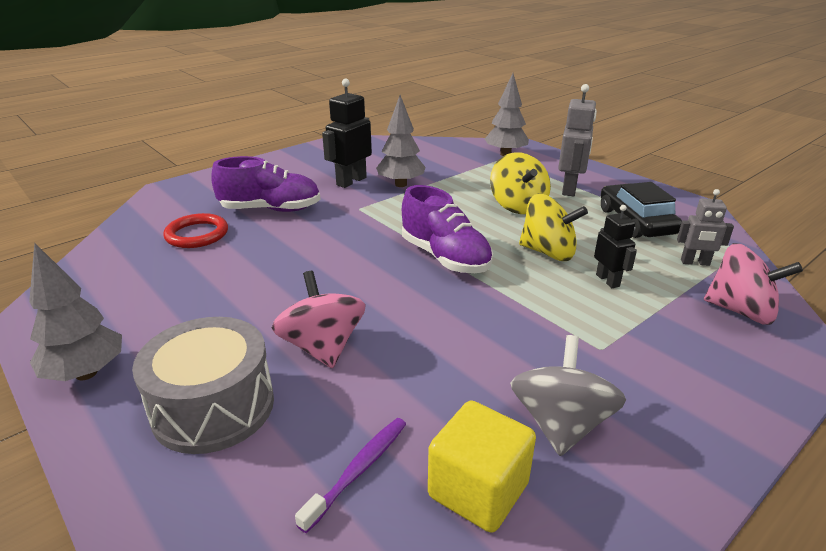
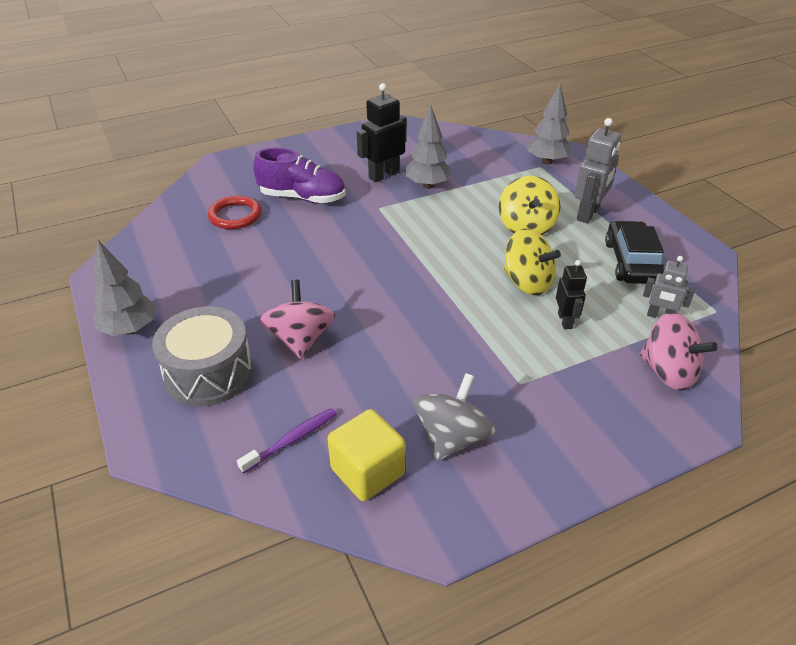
camera: 15 degrees right, 10 degrees up
purple shoe [402,185,493,273] -> none

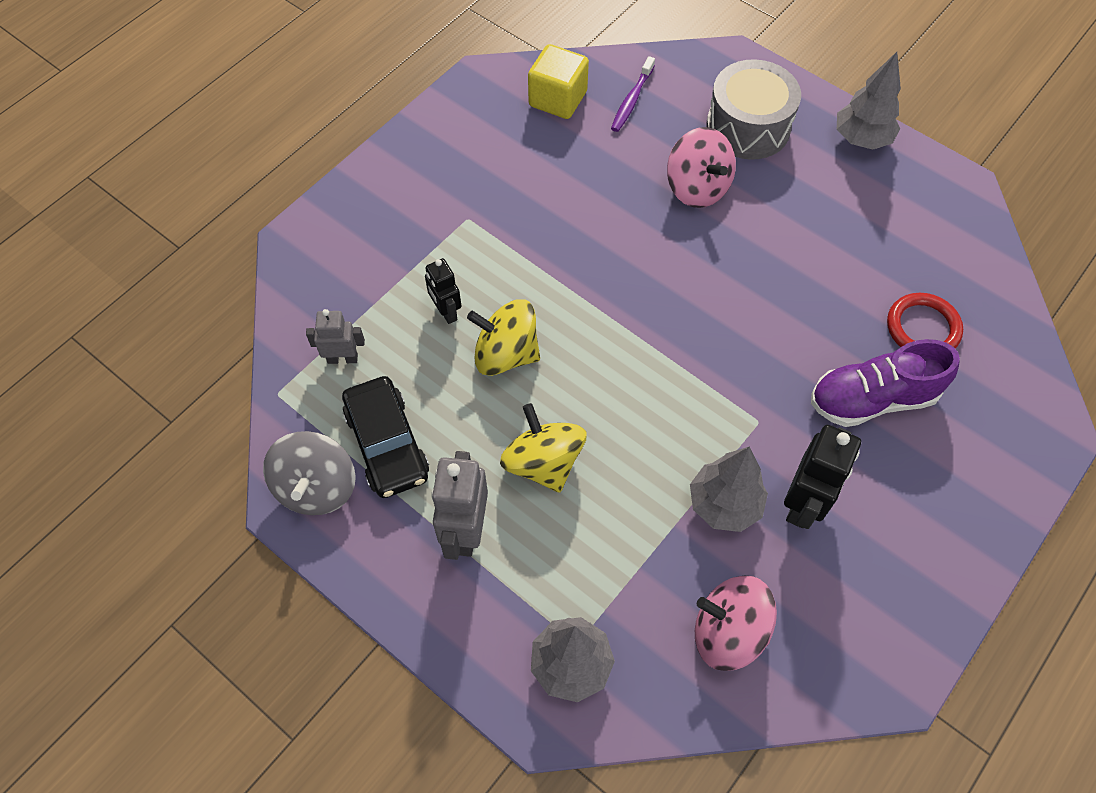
camera: 155 degrees right, 20 degrees up
grey spinning top [414,373,495,461] -> grey spinning top moved to [263,431,356,515]
pink spinning top [640,312,718,391] -> pink spinning top moved to [695,576,777,671]

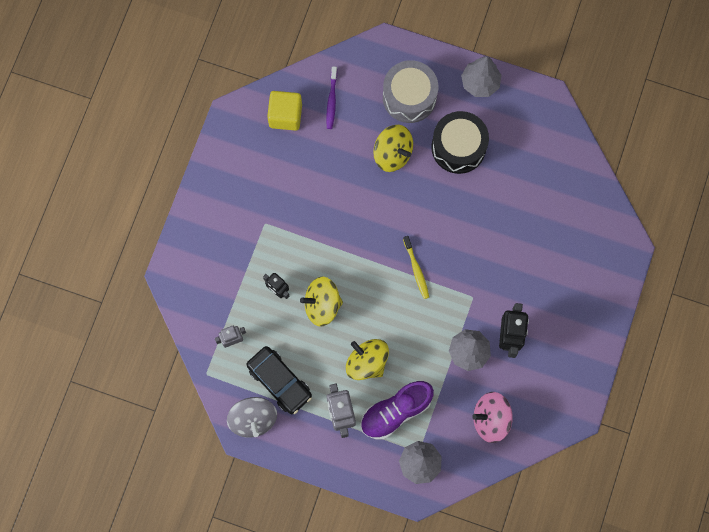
camera: 20 degrees left, 15 degrees up
pink spinning top [667,127,736,208] -> yellow spinning top [373,125,413,172]
purple shoe [811,339,960,427] -> purple shoe moved to [360,381,434,440]
red ring [887,293,963,349] -> none
none -> yellow toothbrush [403,236,429,299]
none -> black drum [431,111,489,174]

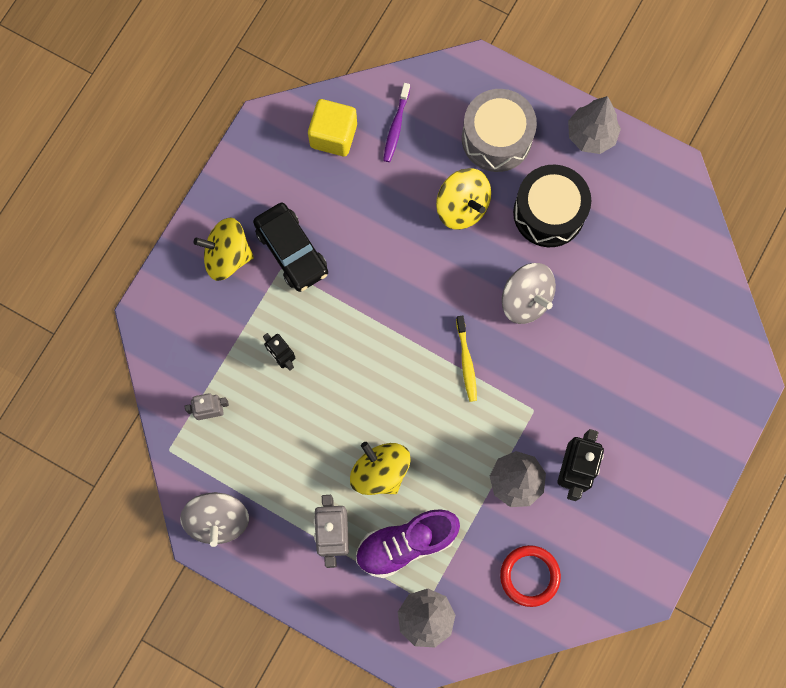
camera: 10 degrees right, 0 degrees up
black car [246,346,312,414] -> black car moved to [253,203,328,292]
yellow spinning top [300,276,343,327] -> yellow spinning top moved to [194,218,254,281]
pink spinning top [472,392,513,443] -> red ring [500,545,561,607]
none -> grey spinning top [502,263,556,324]

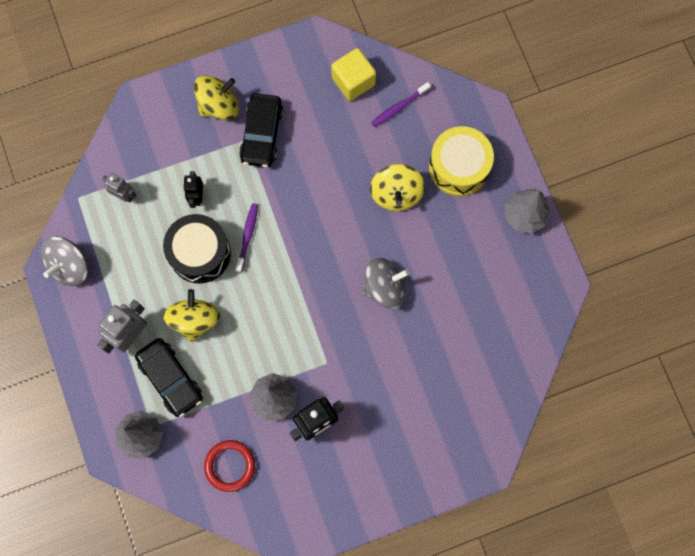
camera: 40 degrees right, 0 degrees up
yellow spinning top [194,218,254,281] -> yellow spinning top turned 105 degrees clockwise [194,75,239,120]
purple shoe [356,509,460,578] -> black car [135,338,203,417]
yellow toothbrush [456,315,477,402] -> none
grey drum [462,89,537,172] -> yellow drum [429,126,494,196]
grey spinning top [502,263,556,324] -> grey spinning top turned 105 degrees counterclockwise [363,257,409,309]
black drum [513,165,591,247] -> black drum moved to [163,214,231,284]
none -> purple toothbrush [236,203,258,273]

